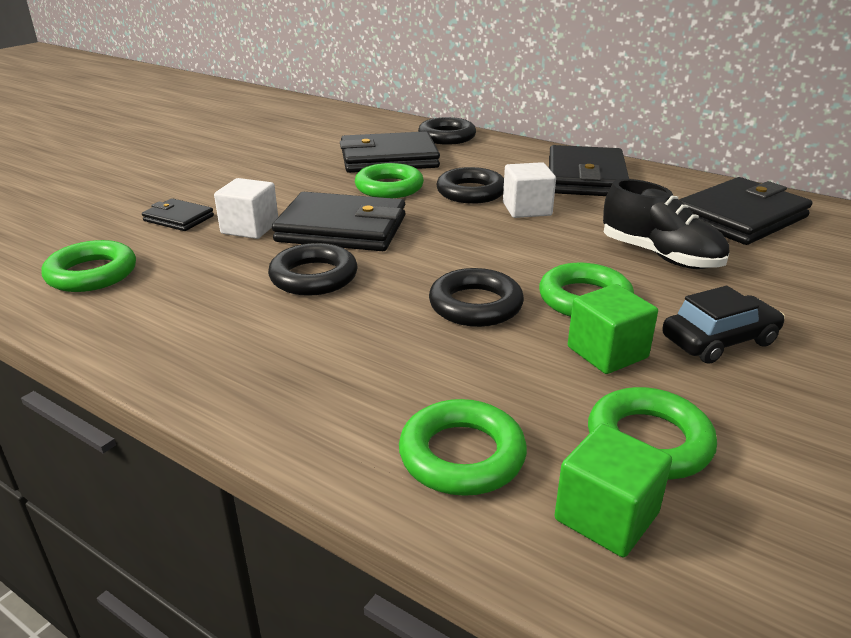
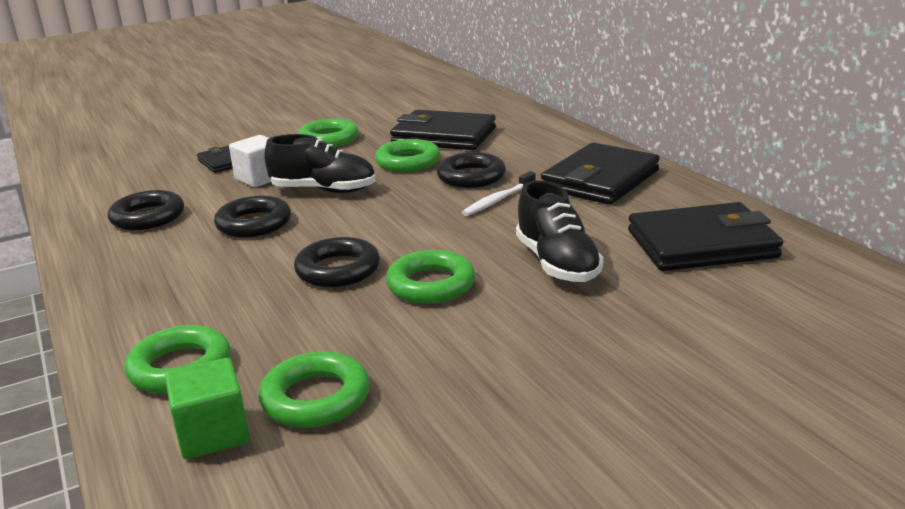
camera: 30 degrees right, 5 degrees down
green ring [41,240,136,292] -> green ring moved to [298,119,358,147]
black wallet [272,192,406,251] -> black shoe [264,134,376,193]
black ring [418,117,476,145] -> black ring moved to [108,190,184,230]
white cube [503,162,556,218] -> white toothbrush [462,171,536,216]
green cube [568,284,658,374] -> none
black car [662,286,785,364] -> none

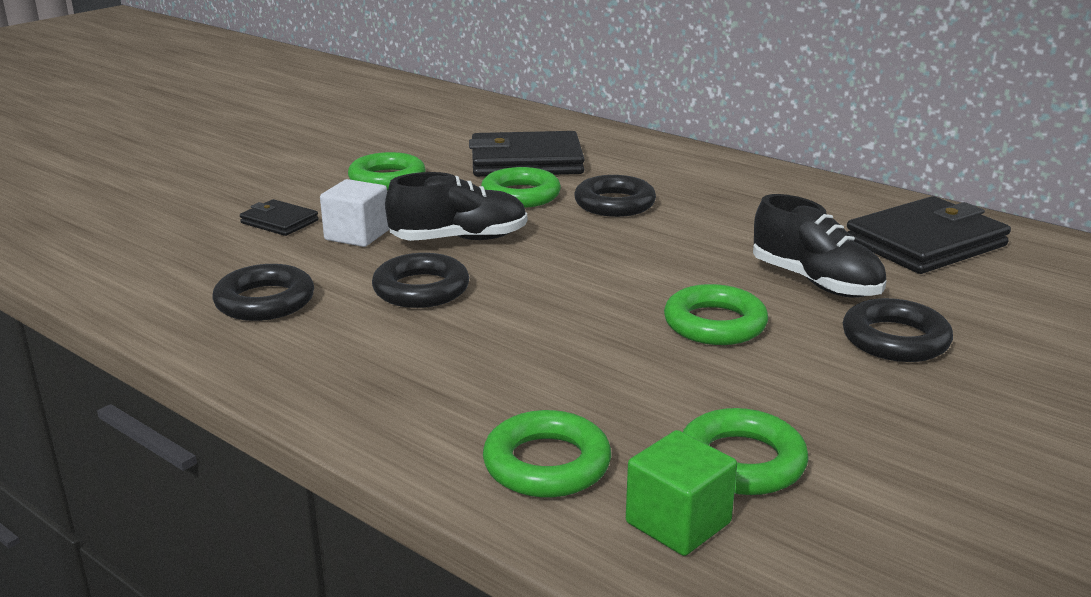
camera: 25 degrees left, 0 degrees up
black ring [294,237,380,287] -> black ring moved to [843,298,953,362]
white toothbrush [462,171,536,216] -> none
black wallet [541,143,660,205] -> none

